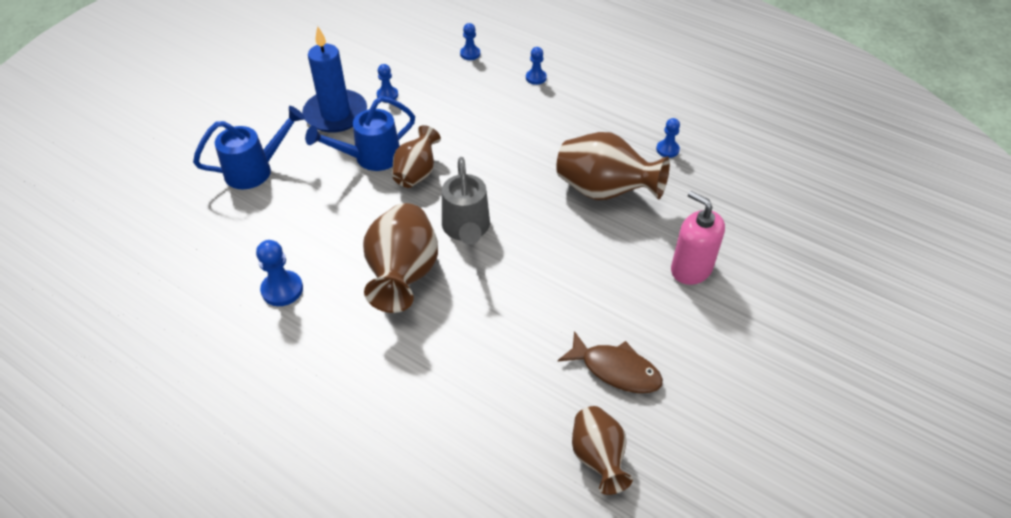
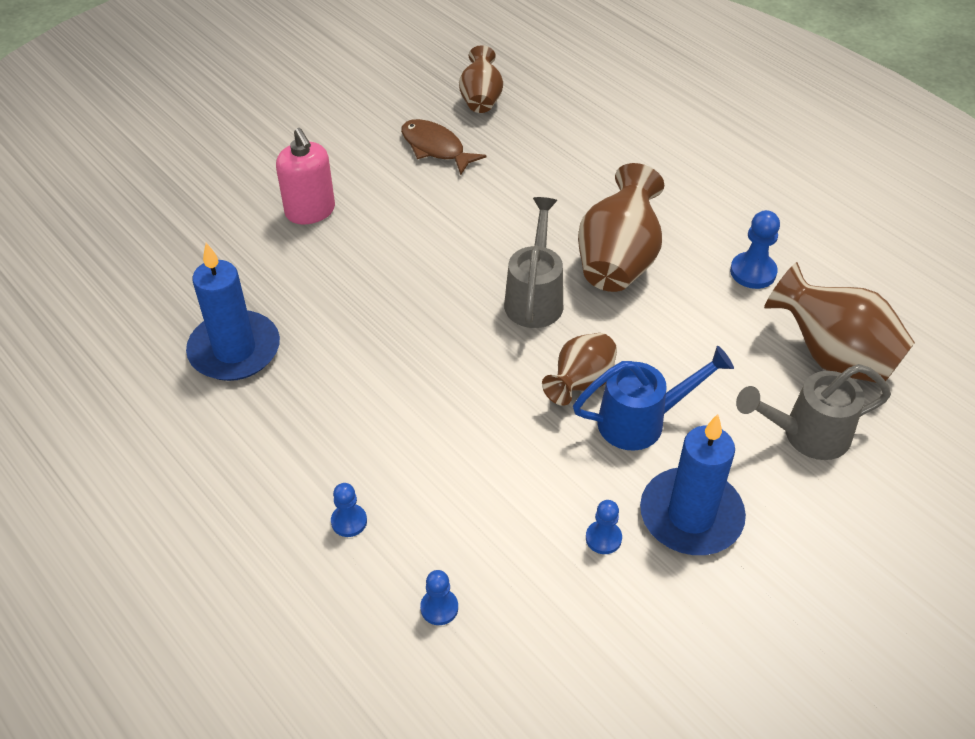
camera: 165 degrees left, 0 degrees up
blue watering can [193,106,305,189] -> grey watering can [736,364,891,460]
brown vase [556,132,670,200] -> brown vase moved to [764,262,915,383]
blue pawn [656,118,680,158] -> blue candle [186,243,280,381]

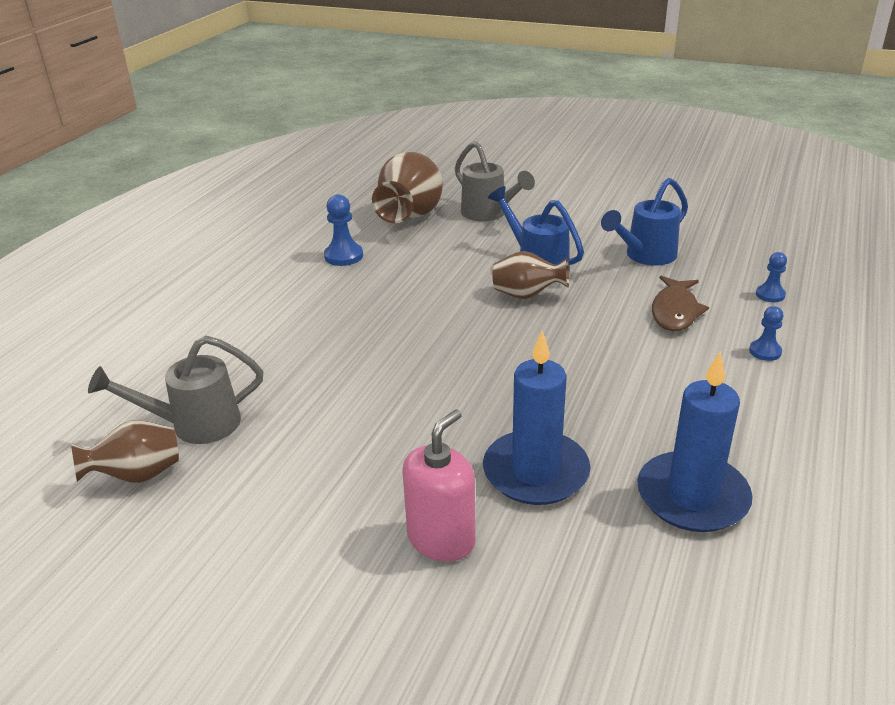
camera: 115 degrees left, 15 degrees down
brown fish [401,119,487,175] -> brown fish moved to [652,276,709,331]
grey watering can [504,197,563,328] -> grey watering can moved to [88,336,263,444]
brown vase [578,163,664,292] -> none
blue pawn [586,500,622,554] -> blue watering can [601,178,688,266]
blue candle [640,414,746,555] -> blue candle moved to [483,331,590,505]

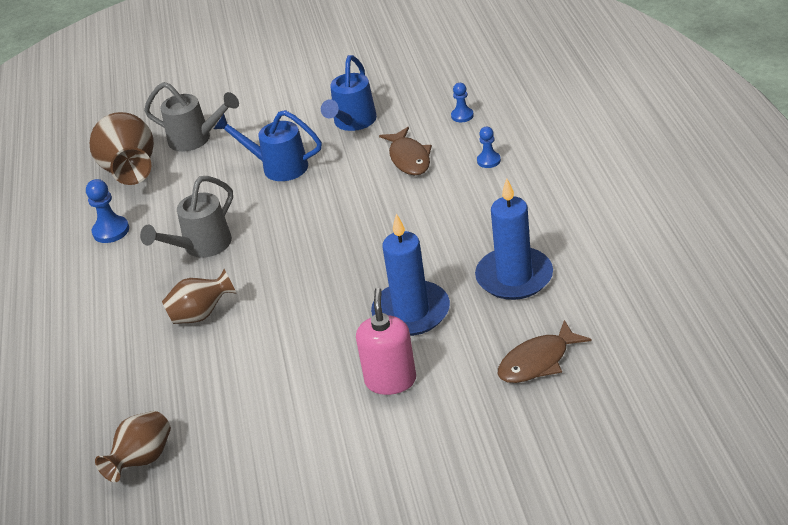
camera: 30 degrees left, 5 degrees up
grey watering can [88,336,263,444] -> grey watering can moved to [140,176,233,257]
brown vase [492,251,569,299] -> brown vase moved to [162,269,237,324]
none -> brown fish [498,320,592,383]

